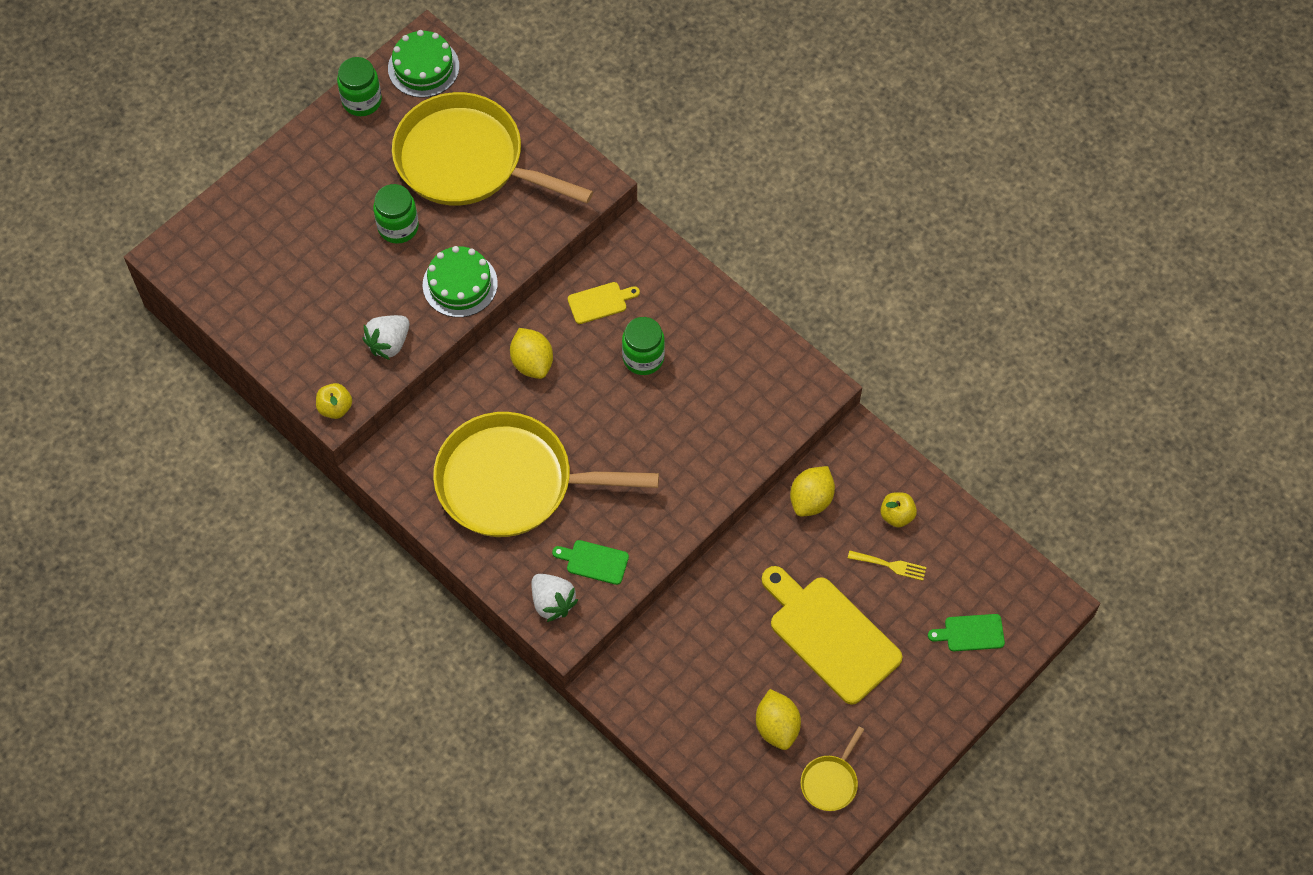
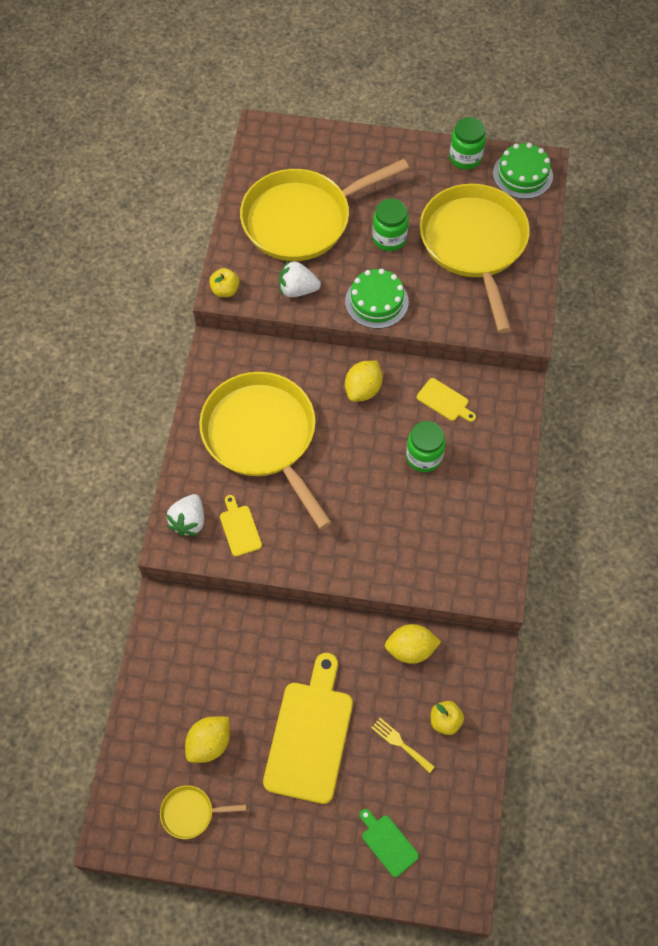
camera: 55 degrees right, 0 degrees up
green cutting board [552,540,629,585] -> yellow cutting board [220,495,262,557]
yellow fork [848,550,926,581] -> yellow fork turned 150 degrees clockwise [371,718,435,773]
none -> yellow pan [240,159,409,261]

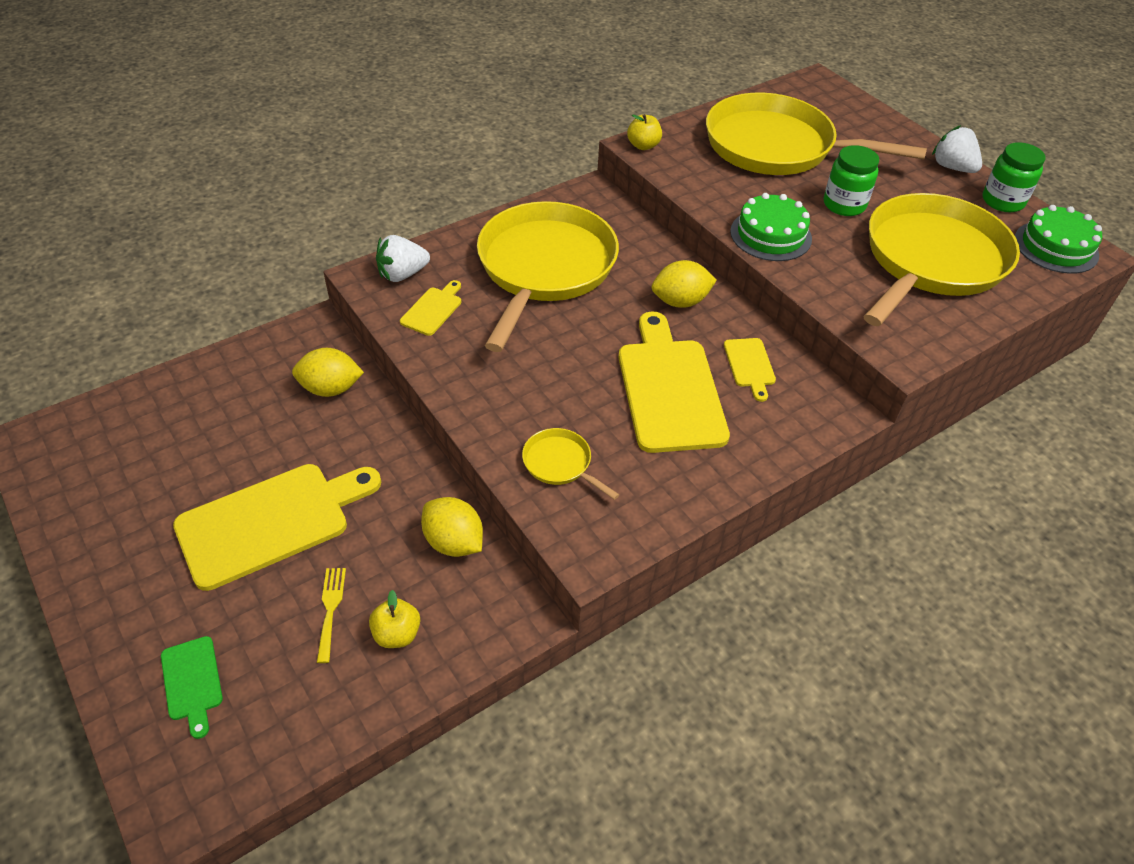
camera: 45 degrees right, 15 degrees down
yellow pan [160,785,246,839] -> yellow pan moved to [522,428,619,500]
yellow lemon [185,717,230,763] -> yellow lemon moved to [292,348,364,397]
white strawberry [279,260,321,297] -> white strawberry moved to [932,125,982,173]
green cutting board [360,809,419,877] -> green cutting board turned 150 degrees clockwise [161,636,223,739]
green jar [406,421,446,472] -> yellow cutting board [619,312,730,453]

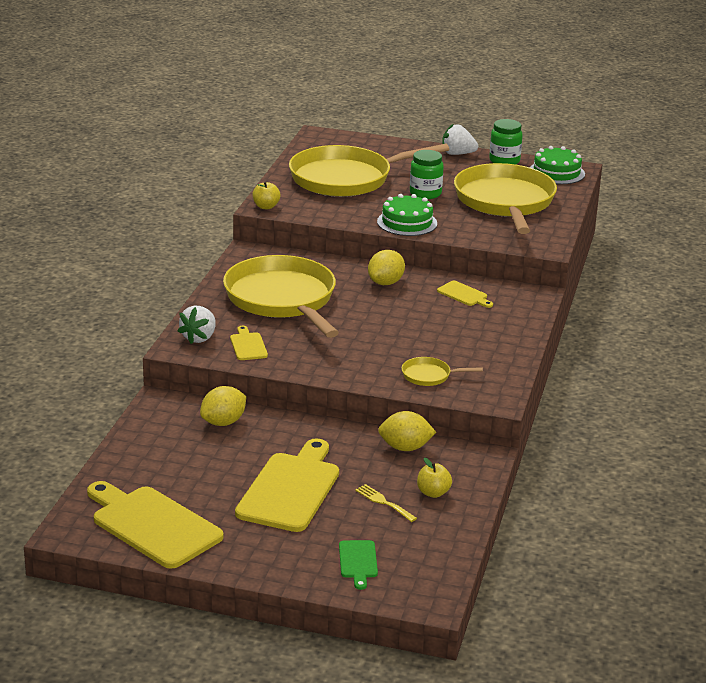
camera: 40 degrees left, 20 degrees down
green cutting board [161,636,223,739] -> green cutting board turned 60 degrees clockwise [339,540,378,590]
yellow cutting board [619,312,730,453] -> yellow cutting board moved to [87,481,224,569]

